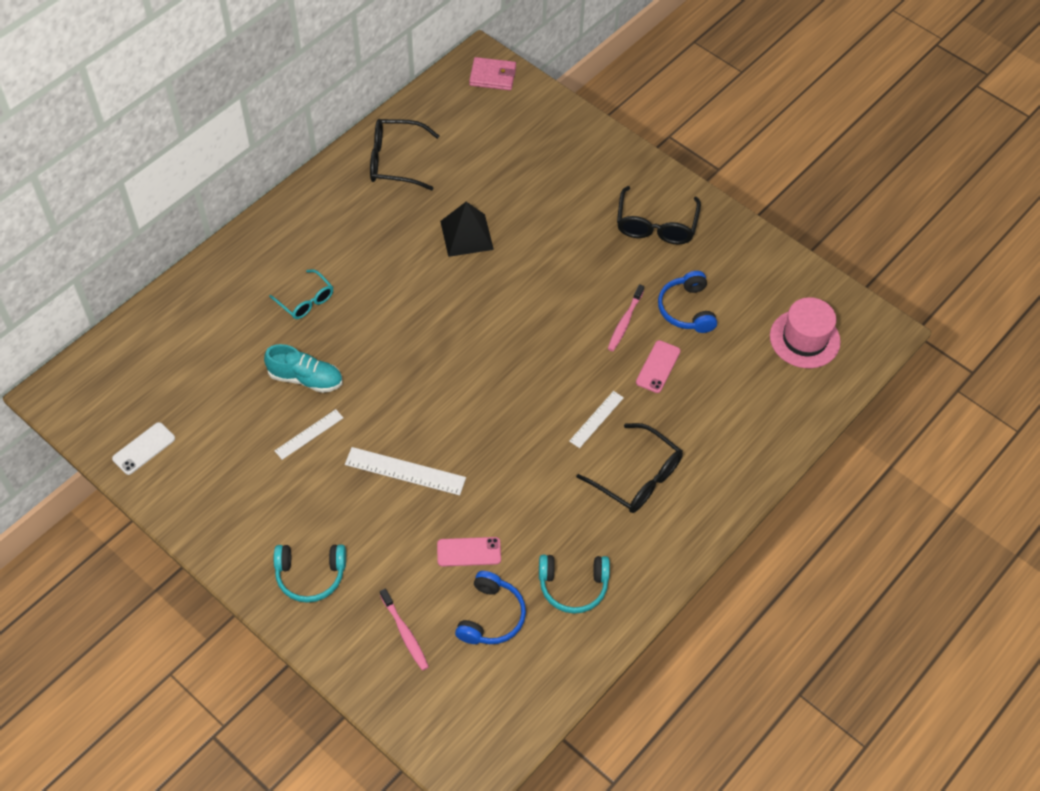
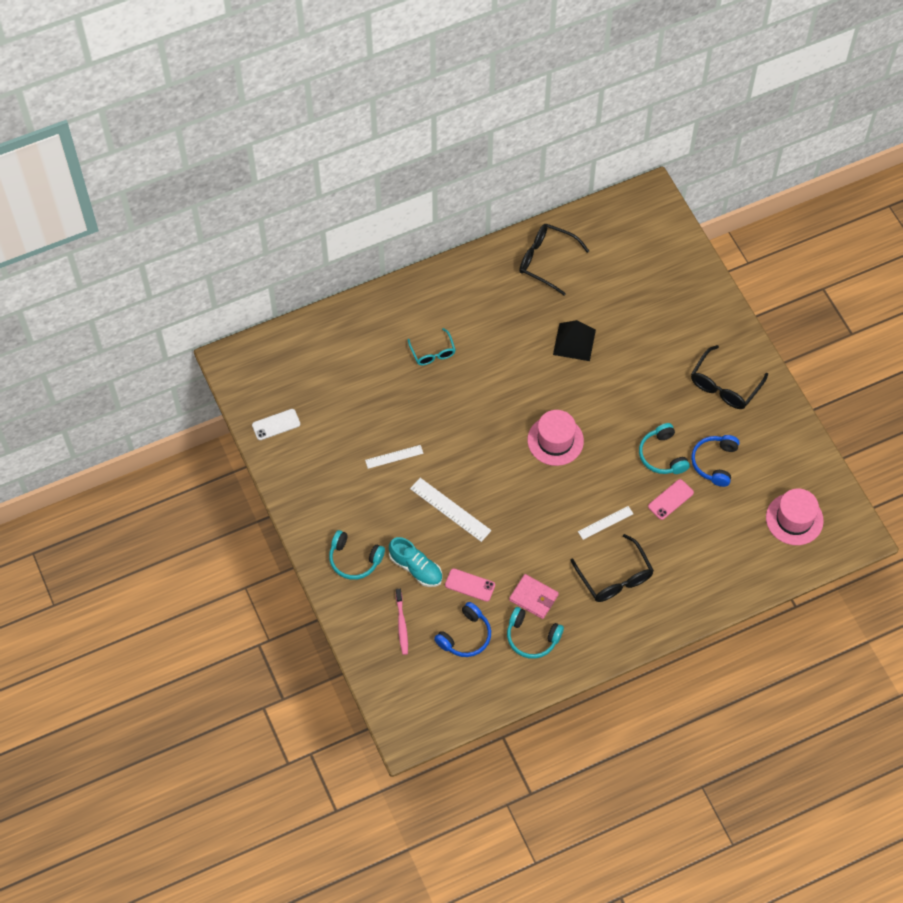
camera: 25 degrees right, 5 degrees up
turquoise shoe [264,344,342,393] -> turquoise shoe moved to [389,537,442,587]
pink wallet [469,57,516,90] -> pink wallet moved to [509,574,559,619]
pink toothbrush [608,284,644,351] -> turquoise headphones [639,423,690,474]
none -> pink hat [527,410,584,466]

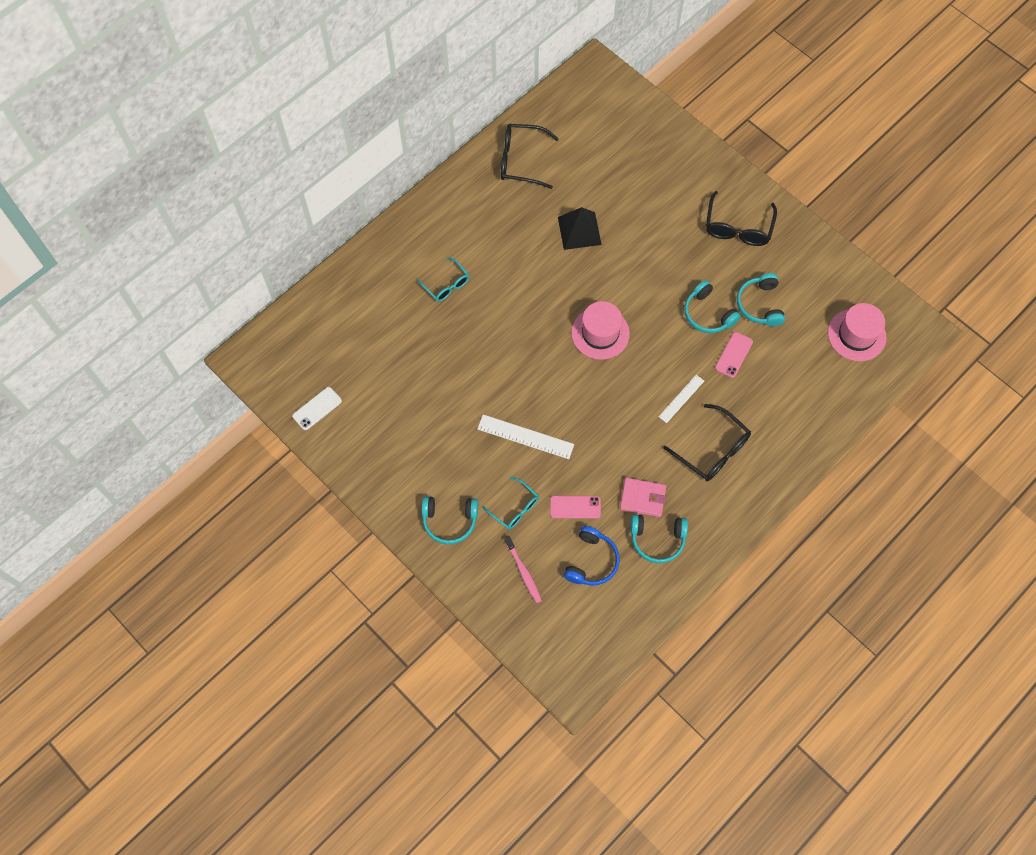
camera: 20 degrees left, 5 degrees up
white ruler [365,445,423,469] -> none
turquoise shoe [389,537,442,587] -> turquoise glasses [482,477,539,530]
blue headphones [691,435,740,487] -> turquoise headphones [737,273,785,327]

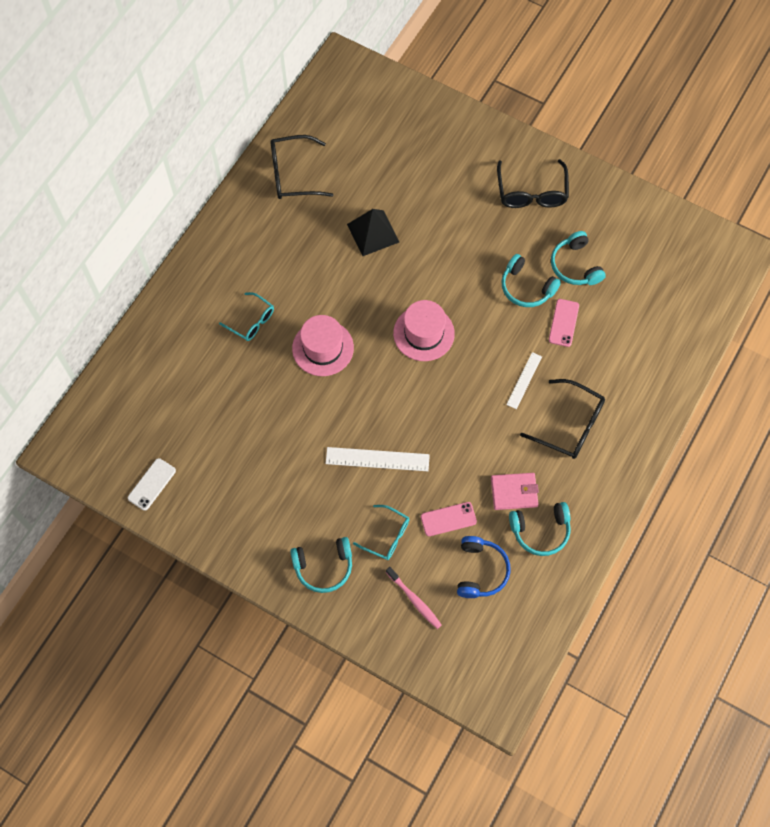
camera: 15 degrees left, 0 degrees up
pink hat [828,303,886,361] -> pink hat moved to [292,315,354,376]

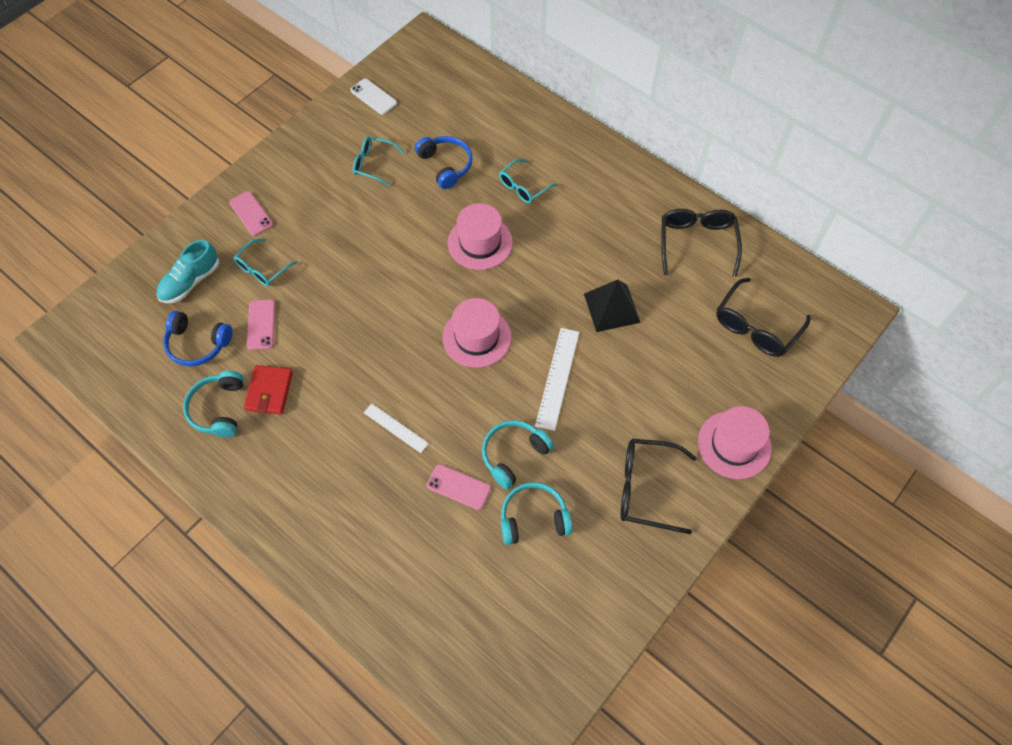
camera: 100 degrees right, 5 degrees down
turquoise headphones [290,537,352,593] -> pink phone [229,191,273,236]
white ruler [325,447,430,471] -> white ruler moved to [535,328,580,431]
pink toothbrush [386,567,442,629] -> turquoise shoe [156,240,220,303]
pink wallet [491,473,539,510] -> red wallet [244,365,293,415]
black glasses [520,379,605,459] -> black glasses moved to [716,278,811,357]
none -> turquoise glasses [353,136,404,186]
none -> blue headphones [415,136,473,189]
none -> pink hat [698,406,772,479]

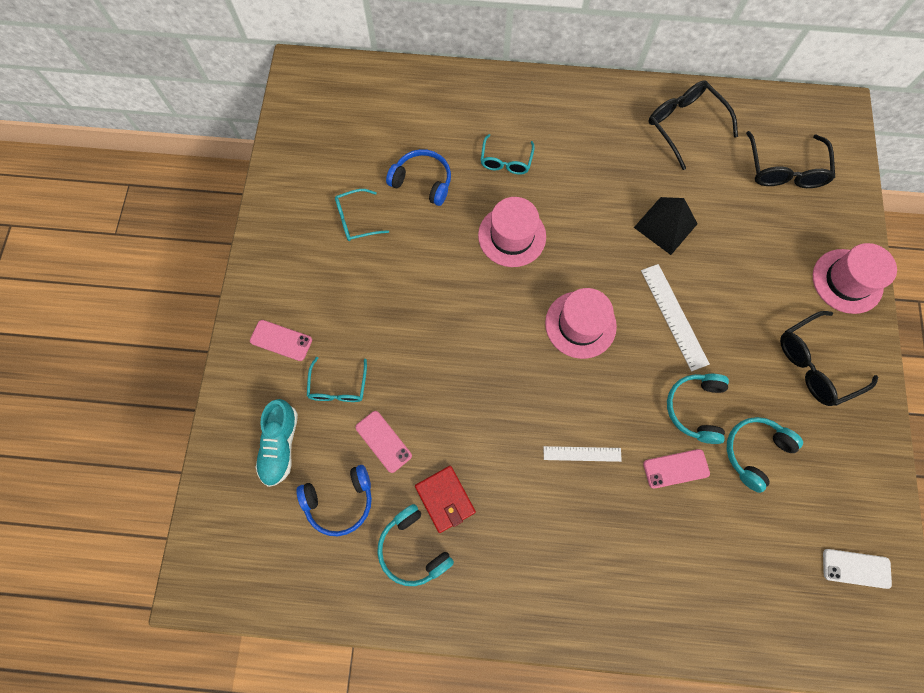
camera: 35 degrees left, 10 degrees up
white phone [350,79,397,115] -> white phone moved to [823,549,892,589]

